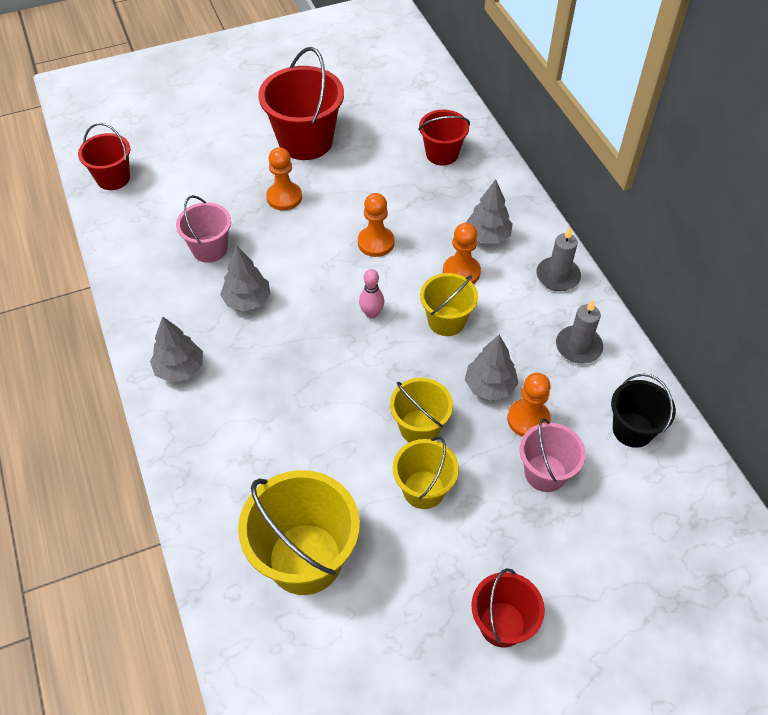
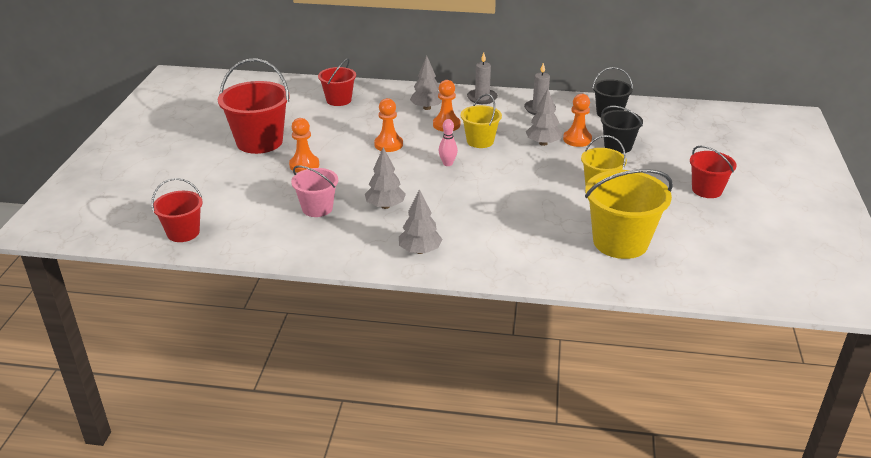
camera: 60 degrees left, 20 degrees down
yellow bucket [390,378,453,443] -> none
pink bucket [520,418,586,492] -> black bucket [601,106,643,153]

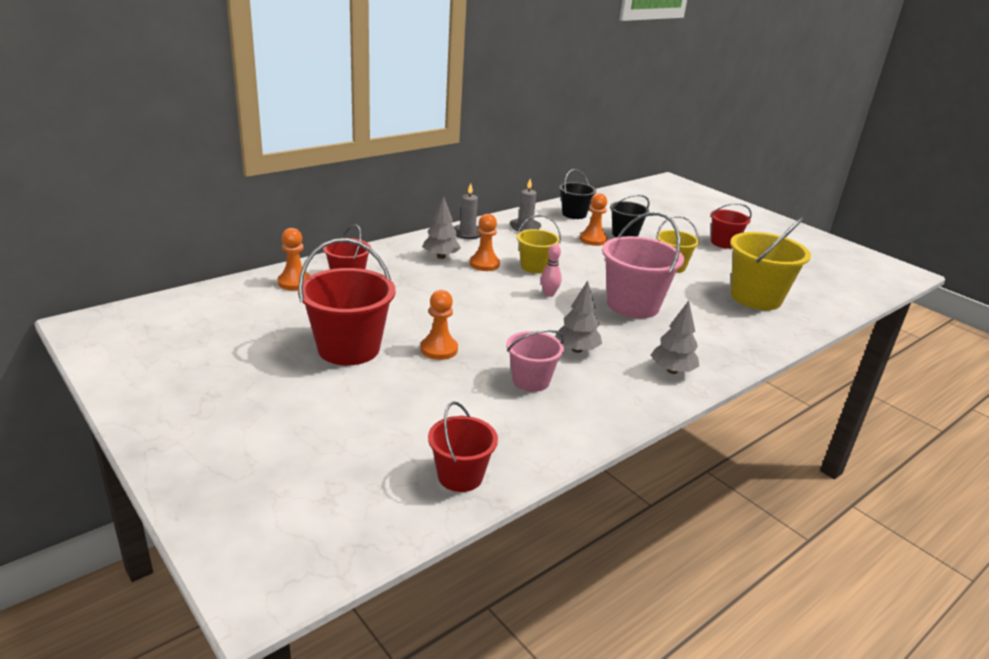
camera: 50 degrees left, 5 degrees down
orange pawn [374,98,403,152] -> orange pawn moved to [278,228,311,290]
grey tree [526,89,562,146] -> none
none -> pink bucket [602,212,684,318]

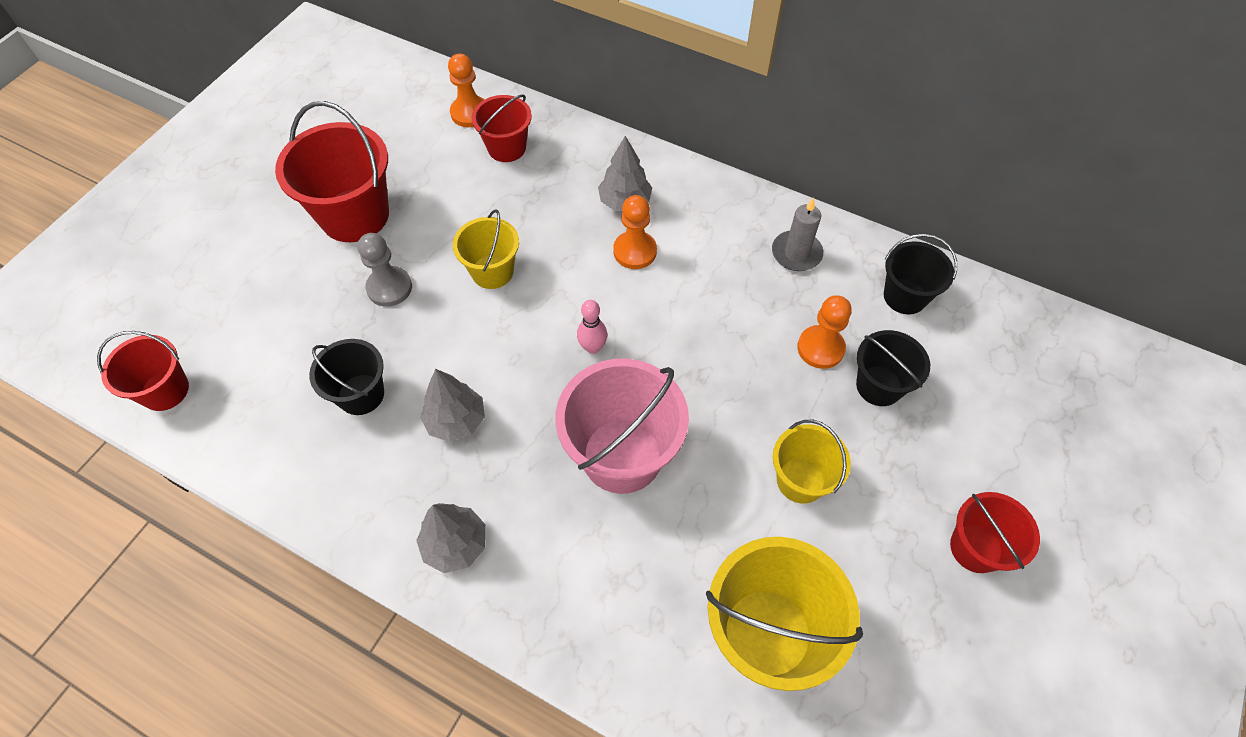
camera: 70 degrees right, 30 degrees up
orange pawn [420,290,458,360] -> grey pawn [358,233,412,307]
grey candle [454,183,482,239] -> none
pink bucket [506,330,564,392] -> black bucket [309,339,384,415]
yellow bucket [517,215,561,274] -> yellow bucket moved to [453,210,519,289]

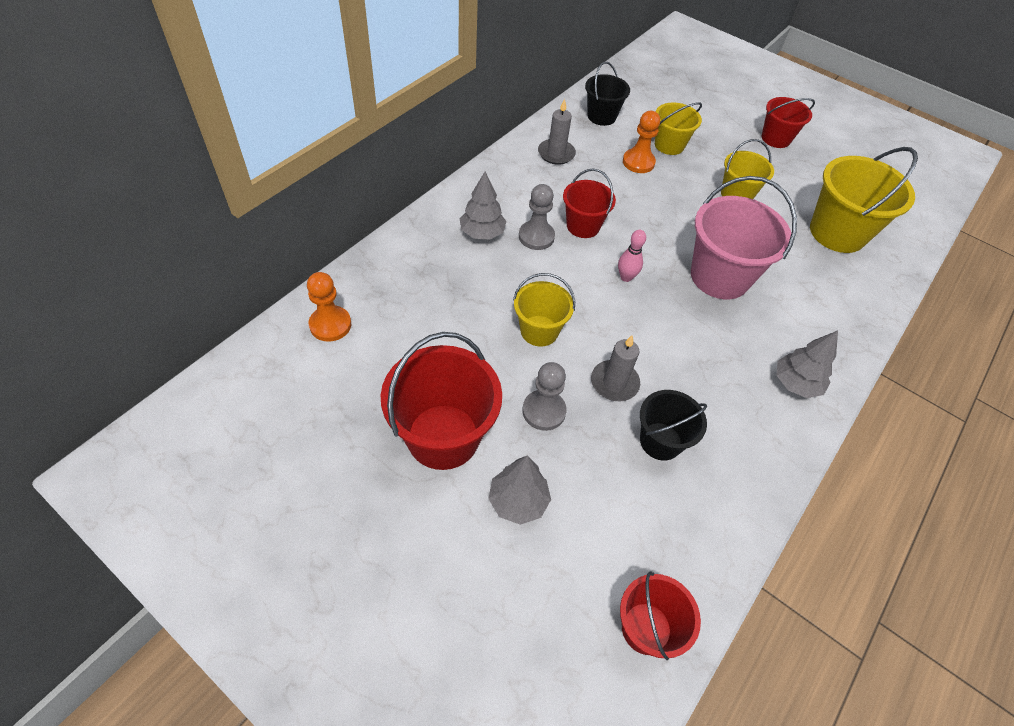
camera: 85 degrees left, 5 degrees down
grey tree [420,369,485,442] -> grey tree moved to [488,456,551,525]
red bucket [472,94,532,162] -> red bucket moved to [563,169,616,238]
orange pawn [613,195,657,269] -> grey pawn [519,184,555,250]
black bucket [856,330,930,406] -> yellow bucket [655,102,702,155]
none -> grey candle [591,335,640,401]

